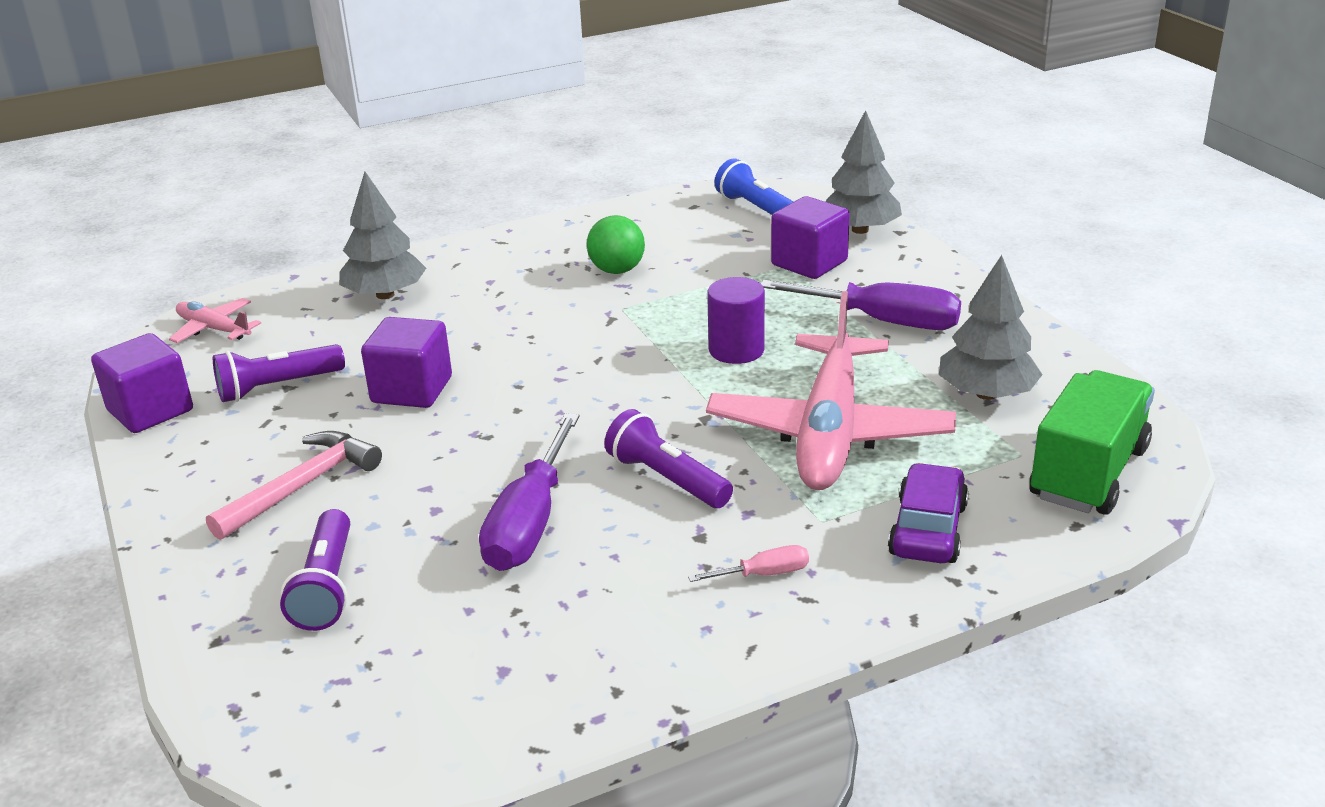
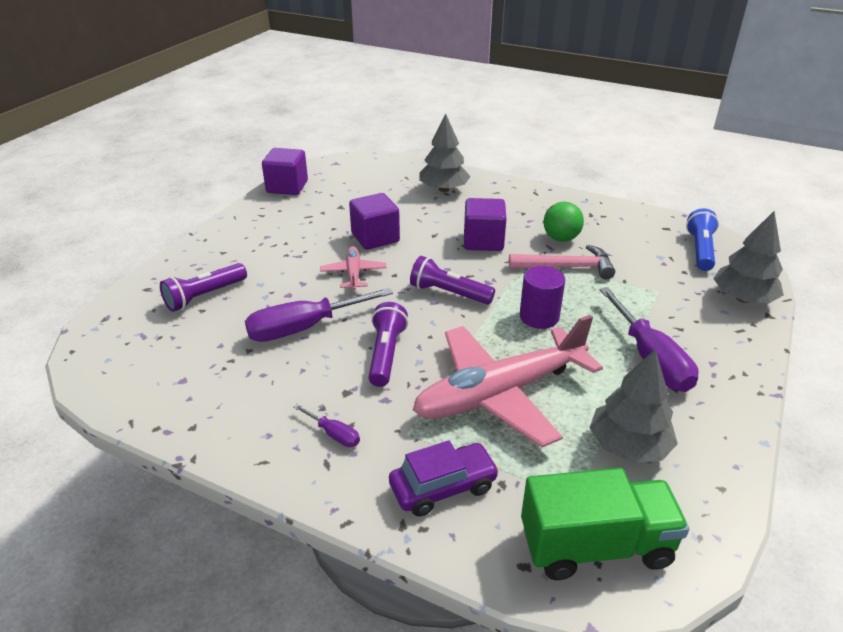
camera: 50 degrees right, 5 degrees up
pink plane [169,298,261,343] -> pink plane moved to [320,246,386,290]
pink hammer [206,431,382,540] -> pink hammer moved to [509,245,615,279]
purple flashlight [213,344,345,402] -> purple flashlight moved to [410,256,495,304]
pink screwdriver [688,545,809,582] -> purple screwdriver [293,404,360,447]
purple cube [771,196,850,279] -> purple cube moved to [464,198,507,251]

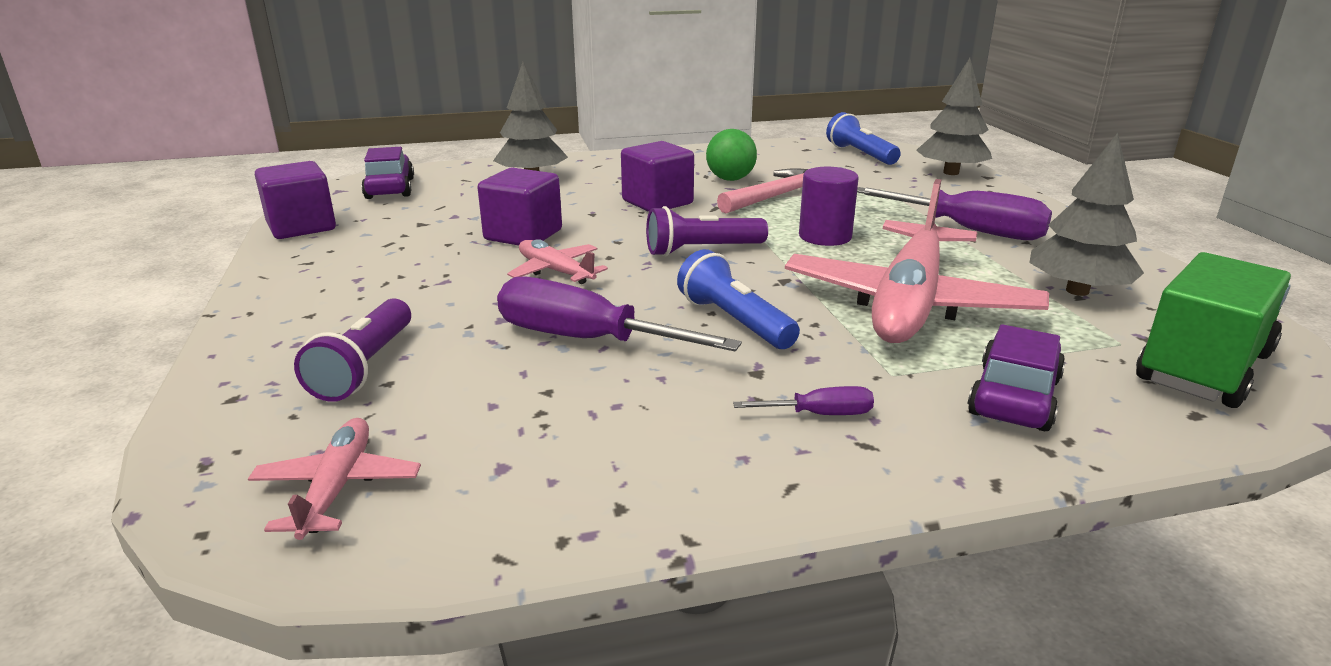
camera: 40 degrees left, 10 degrees down
purple screwdriver [245,288,393,342] -> purple screwdriver turned 90 degrees clockwise [497,277,742,351]
purple flashlight [368,302,408,387] -> blue flashlight [677,249,800,349]
none -> pink plane [248,418,421,540]
none -> purple car [361,147,414,199]

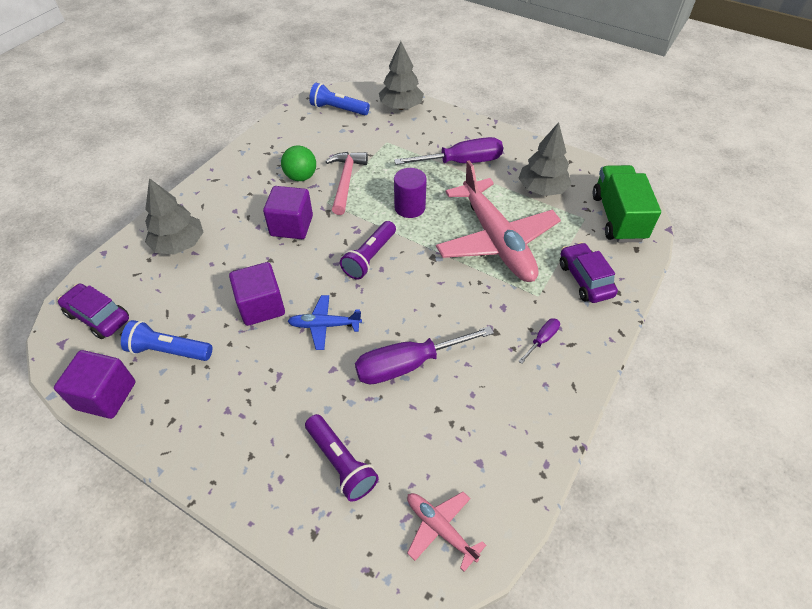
camera: 45 degrees left, 25 degrees up
pink plane [507,239,608,284] -> blue plane [288,295,362,350]
blue flashlight [677,249,800,349] -> blue flashlight moved to [121,320,212,361]

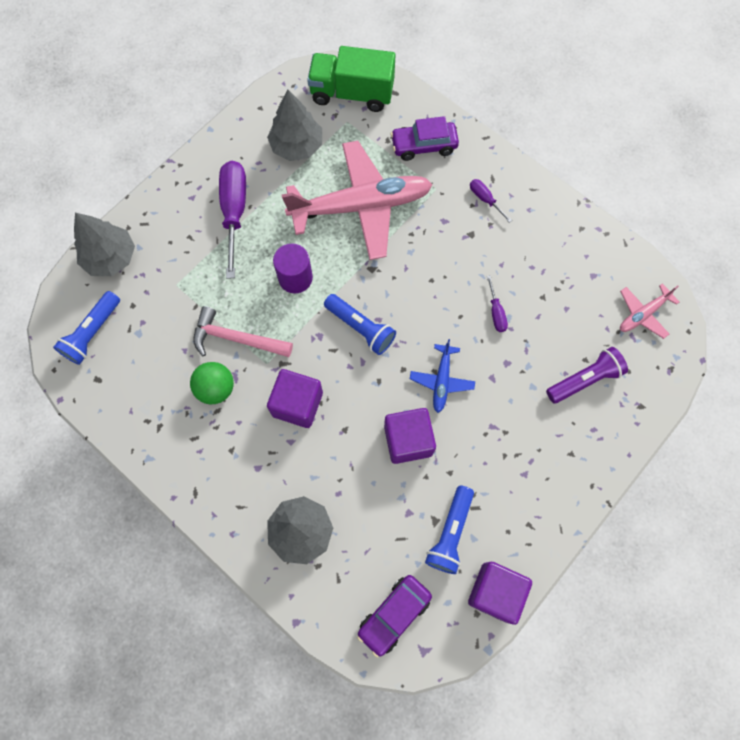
camera: 80 degrees left, 20 degrees up
purple flashlight [340,221,396,280] -> blue flashlight [324,294,396,355]
purple screwdriver [355,326,494,384] -> purple screwdriver [487,275,508,332], size x0.47

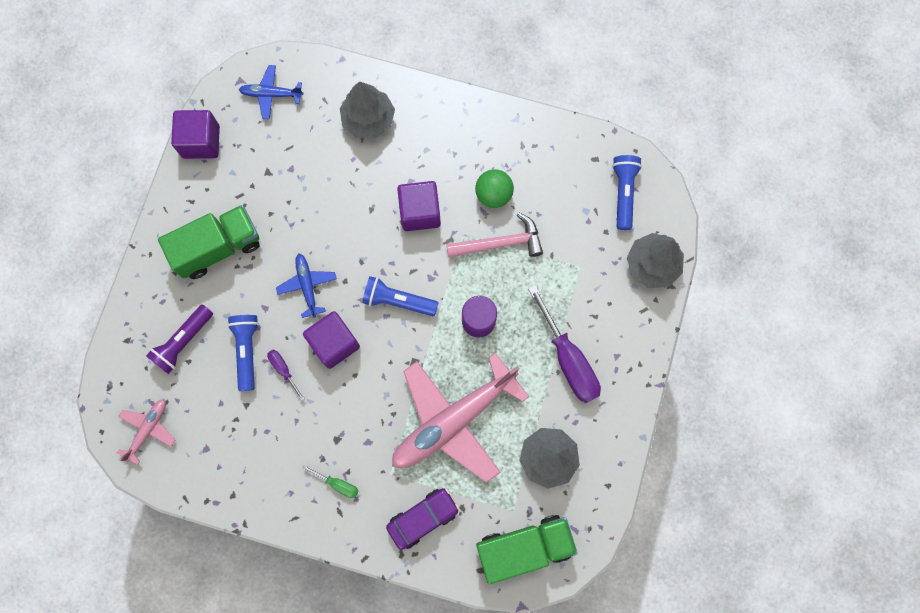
camera: 155 degrees right, 5 degrees up
purple car [357,575,432,657] -> blue plane [239,65,303,119]
purple cube [384,408,436,464] -> purple cube moved to [303,311,360,369]
blue flashlight [425,485,474,574] -> blue flashlight moved to [227,315,259,391]
purple screwdriver [470,179,512,223] -> green screwdriver [302,465,358,498]
none -> green truck [158,205,260,279]

